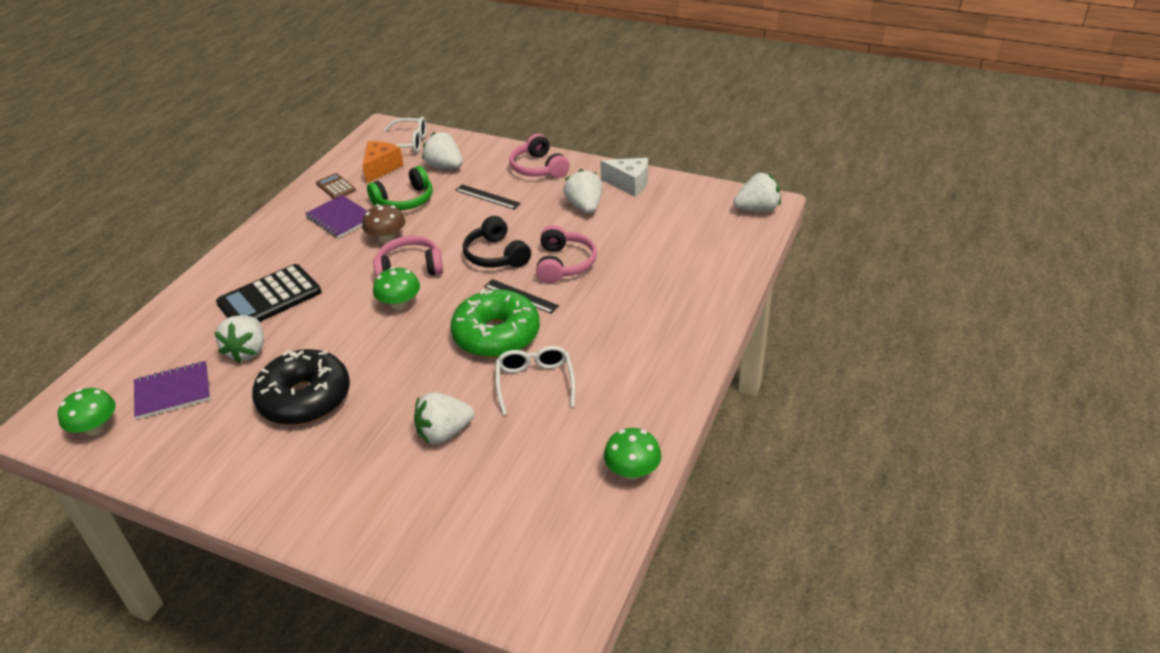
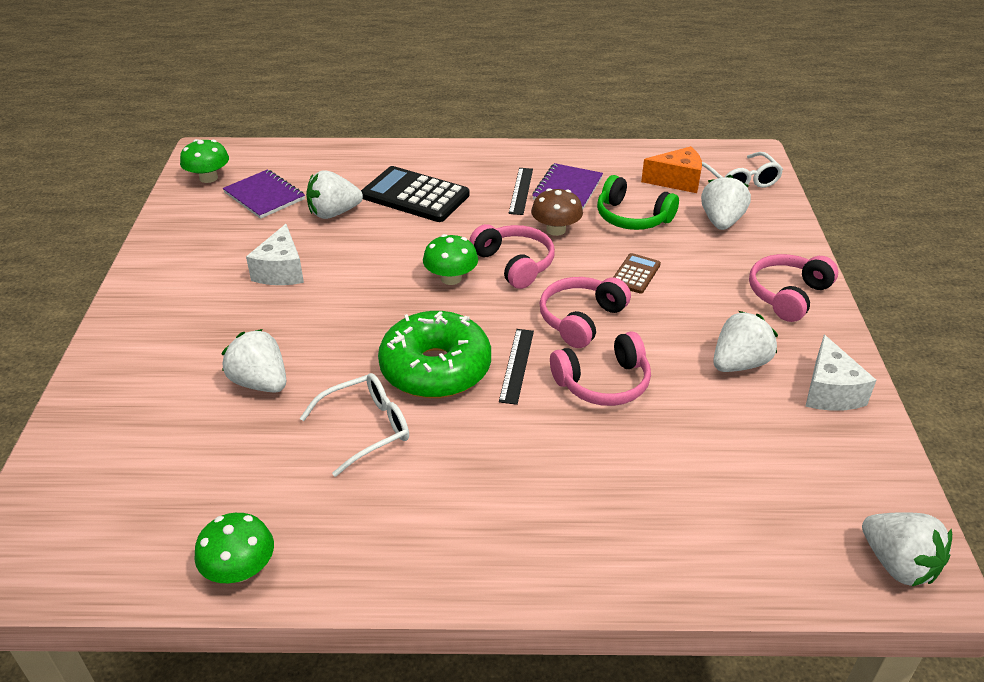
camera: 65 degrees right, 0 degrees up
black donut [252,349,350,425] -> white cheese [246,224,304,285]
brown calculator [316,173,356,199] -> brown calculator moved to [613,253,661,294]
black ruler [455,184,521,209] -> black ruler moved to [509,168,533,215]
black headphones [463,216,531,268] -> pink headphones [540,277,631,348]

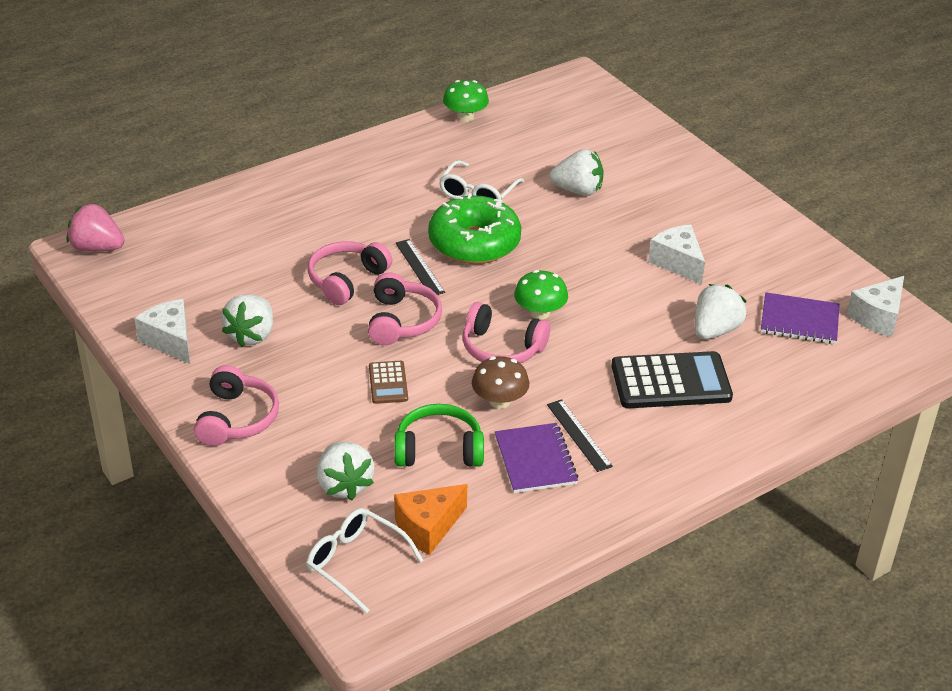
camera: 145 degrees right, 0 degrees up
green mushroom [180,139,229,183] -> white cheese [847,276,904,337]
white strawberry [862,512,952,587] -> pink strawberry [67,203,125,252]

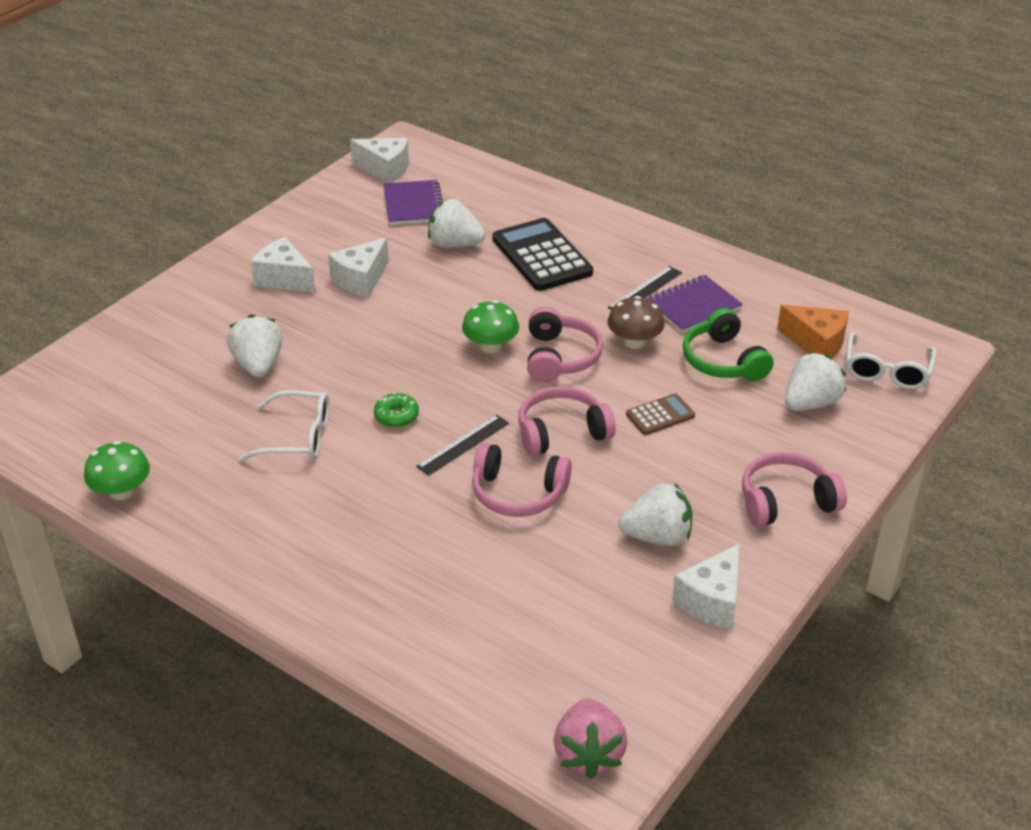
camera: 110 degrees left, 0 degrees up
green donut [428,193,521,264] -> green donut [374,392,419,428], size x0.41
none -> white cheese [251,237,316,293]

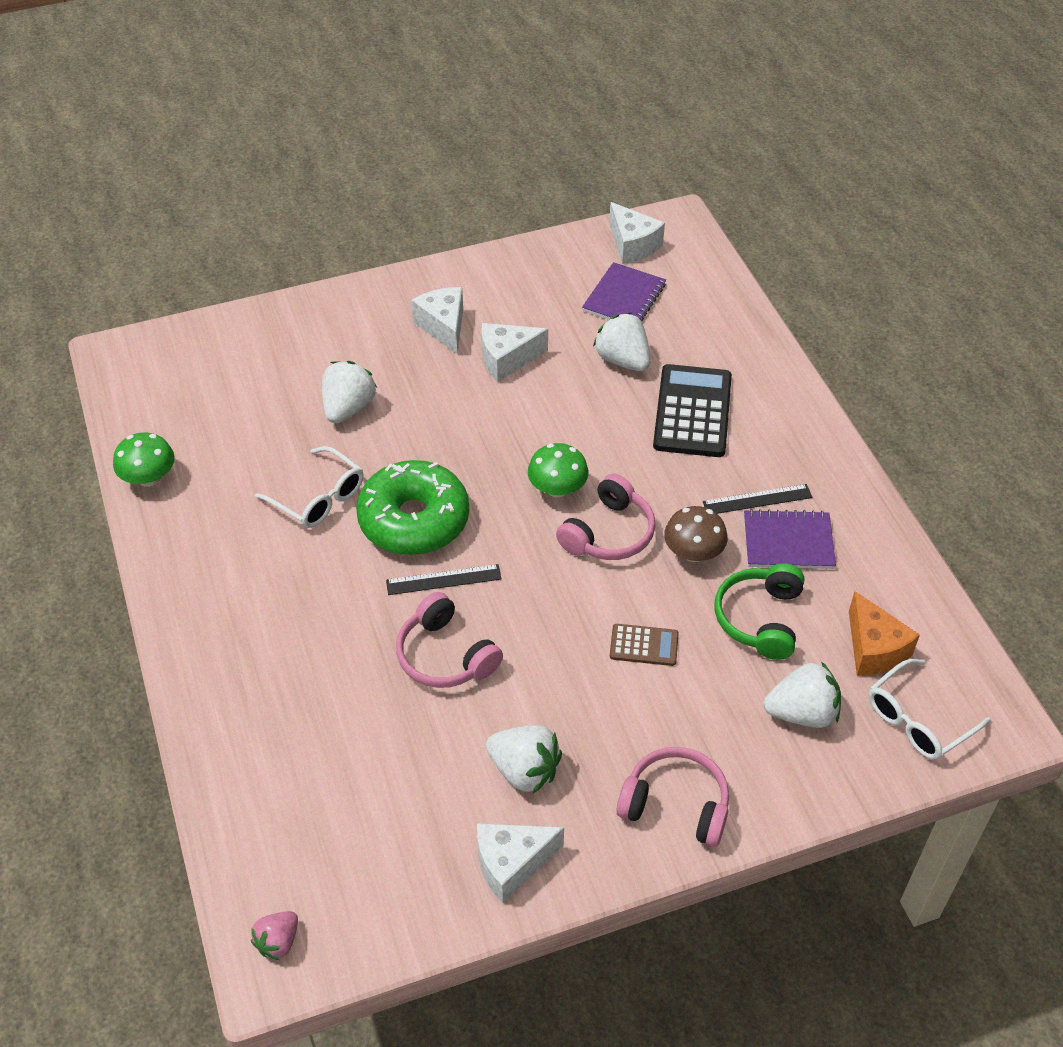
camera: 35 degrees right, 10 degrees up
green donut [374,392,419,428] -> green donut [356,460,469,555], size x2.43
pink headphones [518,386,616,456] -> none
pink strawberry [554,698,628,779] -> pink strawberry [251,911,298,960], size x0.62

